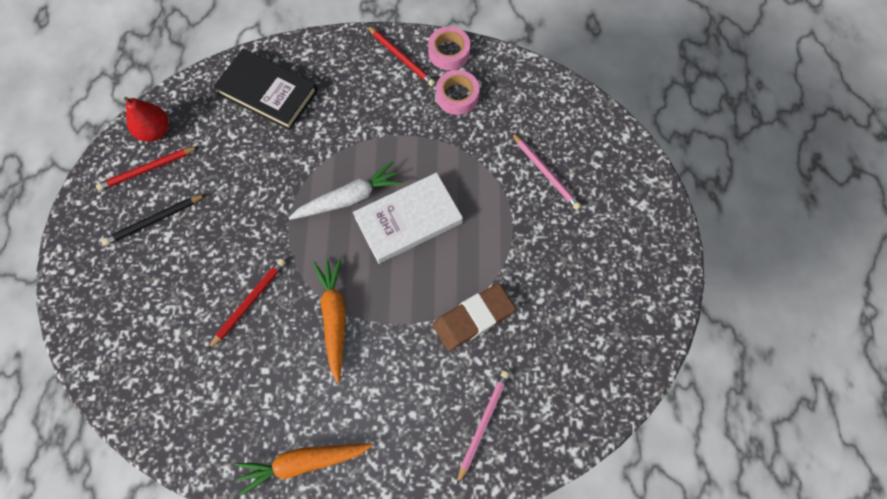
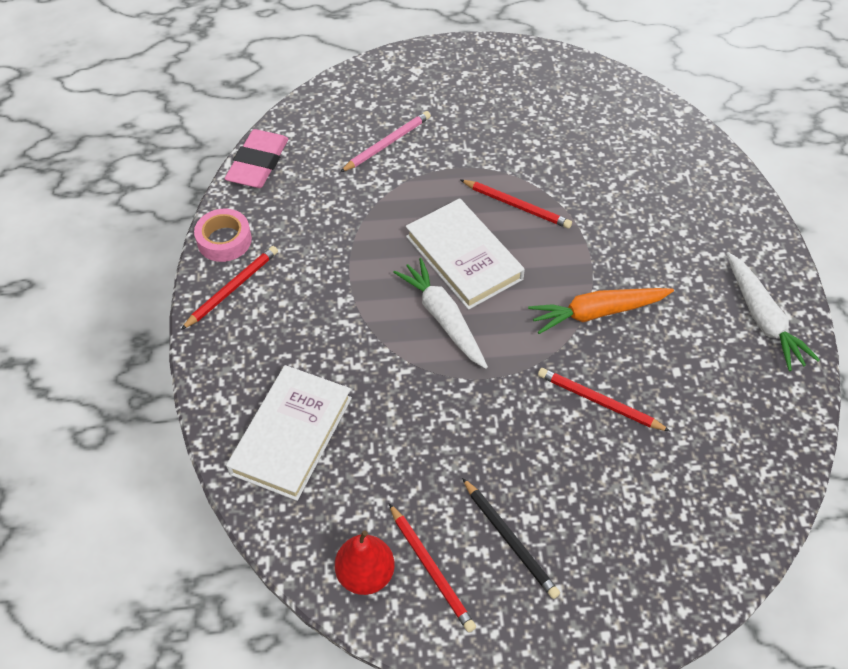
camera: 95 degrees left, 15 degrees down
black book [213,49,318,130] -> white book [226,365,352,501]
orange carrot [235,443,372,496] -> white carrot [727,252,820,371]
brown eraser [433,283,516,351] -> none
pink tape [436,70,479,115] -> none
pink pencil [457,371,509,485] -> none
none -> pink eraser [225,129,288,188]
none -> red pencil [461,180,572,228]

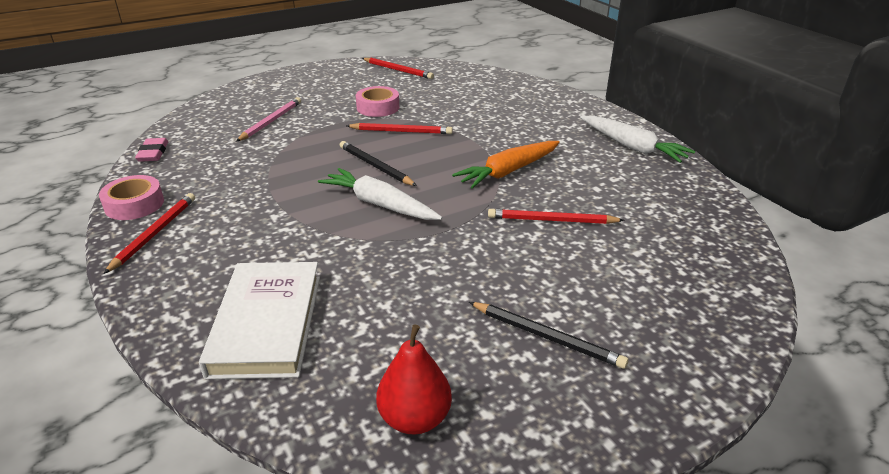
camera: 25 degrees left, 20 degrees down
pink eraser [225,129,288,188] -> pink eraser [135,138,168,162], size x0.60
red pencil [389,503,476,632] -> red pencil moved to [362,58,434,79]
white book [406,198,525,310] -> black pencil [340,141,417,186]
none -> pink tape [356,86,399,117]

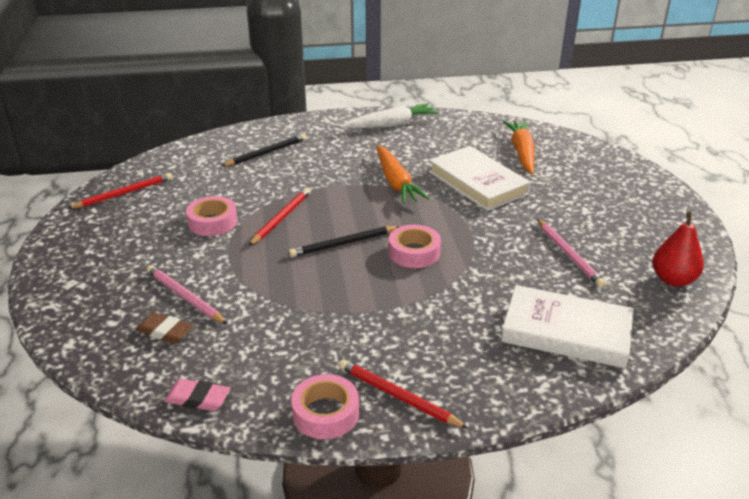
camera: 70 degrees left, 0 degrees up
white carrot [318,168,442,220] -> pink tape [389,225,441,268]
black pencil [469,302,629,369] -> black pencil moved to [221,134,307,166]
red pencil [488,209,625,224] -> white book [429,146,531,211]
none -> brown eraser [136,312,194,344]
none -> orange carrot [503,121,534,174]
none -> pink pencil [537,219,606,288]

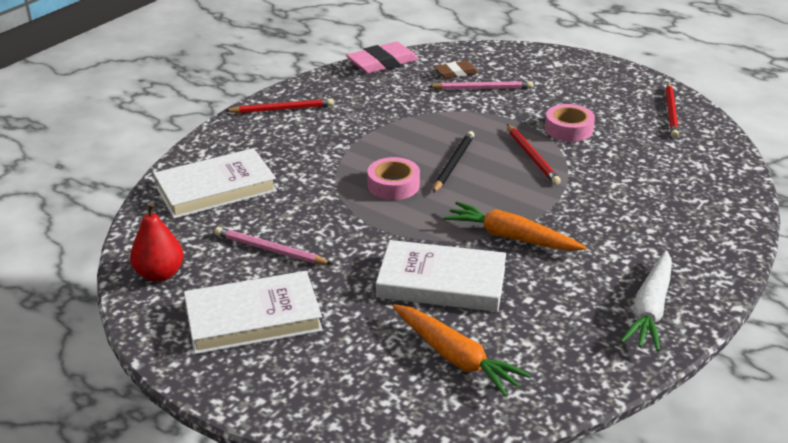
camera: 135 degrees right, 0 degrees up
pink eraser [164,379,230,411] -> pink eraser [346,42,419,74], size x1.68
black pencil [221,134,307,166] -> none
pink tape [291,374,359,439] -> none
none -> white book [184,271,323,354]

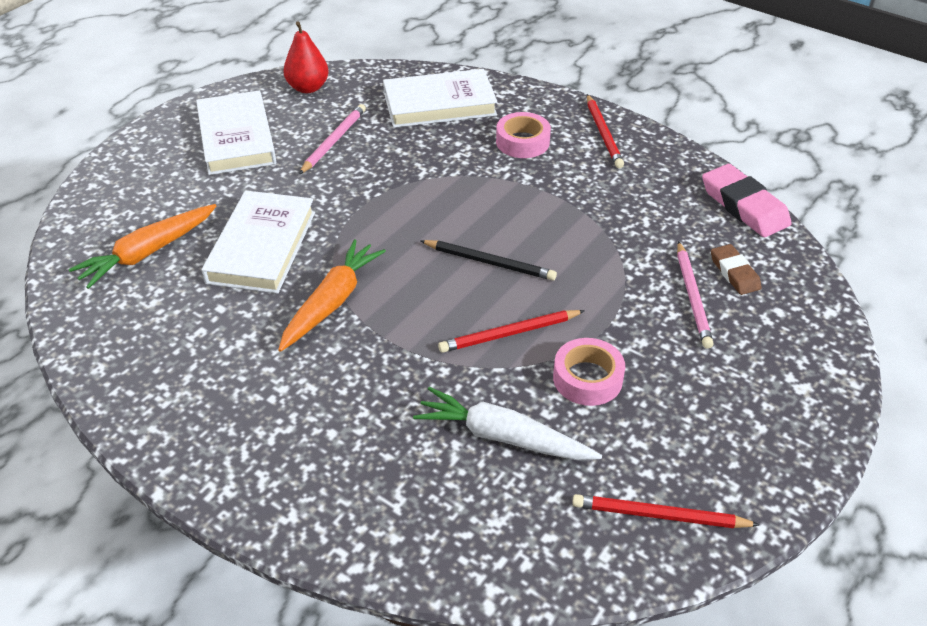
camera: 90 degrees right, 10 degrees up
white book [153,148,277,219] -> white book turned 75 degrees counterclockwise [383,69,498,128]
pink tape [367,157,420,200] -> pink tape moved to [496,112,551,158]
white carrot [621,250,672,351] -> white carrot moved to [413,387,602,461]

